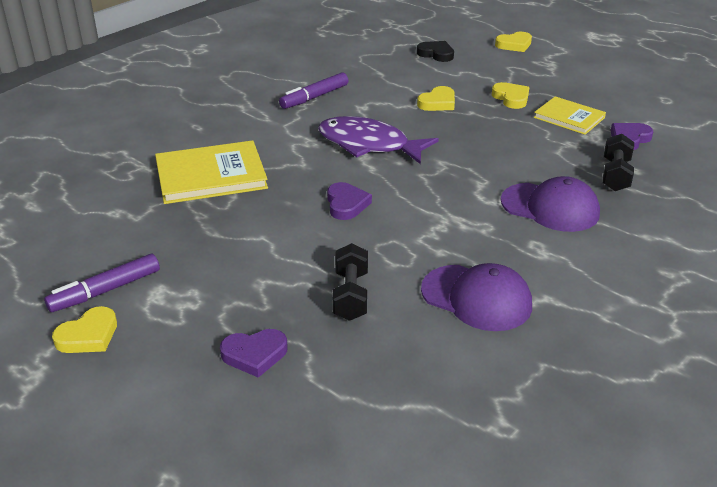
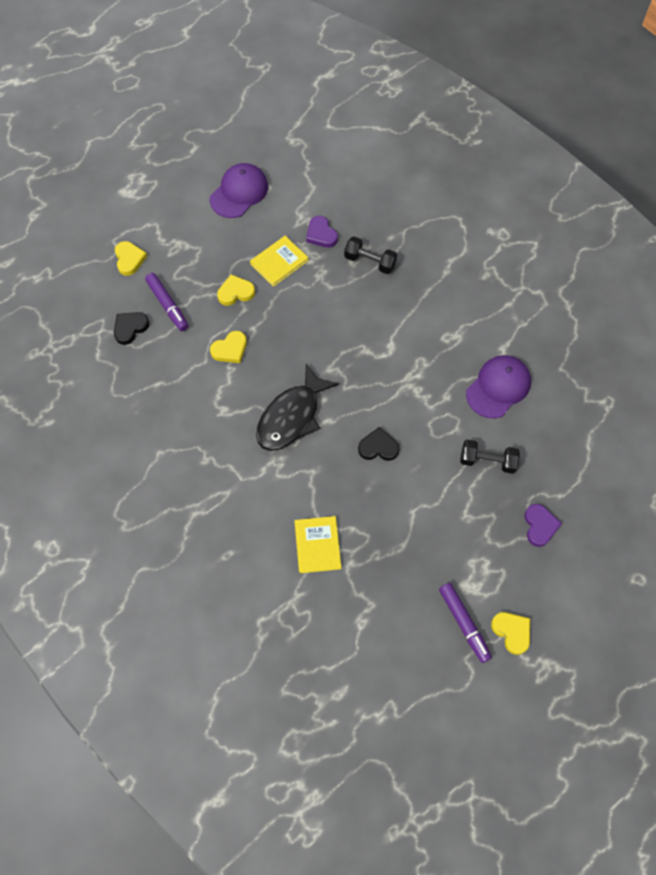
camera: 80 degrees left, 30 degrees up
yellow book [155,140,268,204] -> yellow book [294,516,341,573], size x0.63
purple marker [279,72,348,109] -> purple marker moved to [145,273,189,331]
purple fish [318,116,439,164] -> black fish [256,364,339,451]
purple heart [327,182,372,220] -> black heart [358,427,400,461]
yellow heart [417,86,455,111] -> yellow heart turned 90 degrees clockwise [210,331,247,363]
purple cap [501,176,600,232] -> purple cap moved to [209,163,268,218]

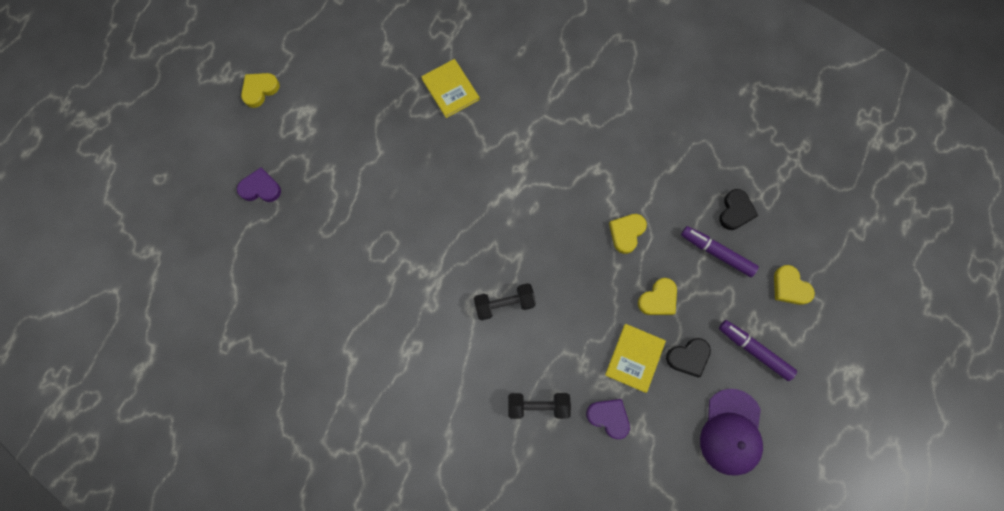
camera: 155 degrees right, 10 degrees up
black fish [256,364,339,451] -> none
black heart [358,427,400,461] -> black heart moved to [666,338,711,377]
purple marker [439,583,492,663] -> purple marker moved to [719,320,797,381]
black dumbbell [460,440,520,474] -> black dumbbell moved to [474,283,536,320]
purple cap [466,355,531,418] -> none
yellow heart [491,612,530,655] -> yellow heart turned 105 degrees clockwise [241,73,280,108]
purple heart [524,504,562,547] -> purple heart turned 120 degrees clockwise [237,167,281,202]

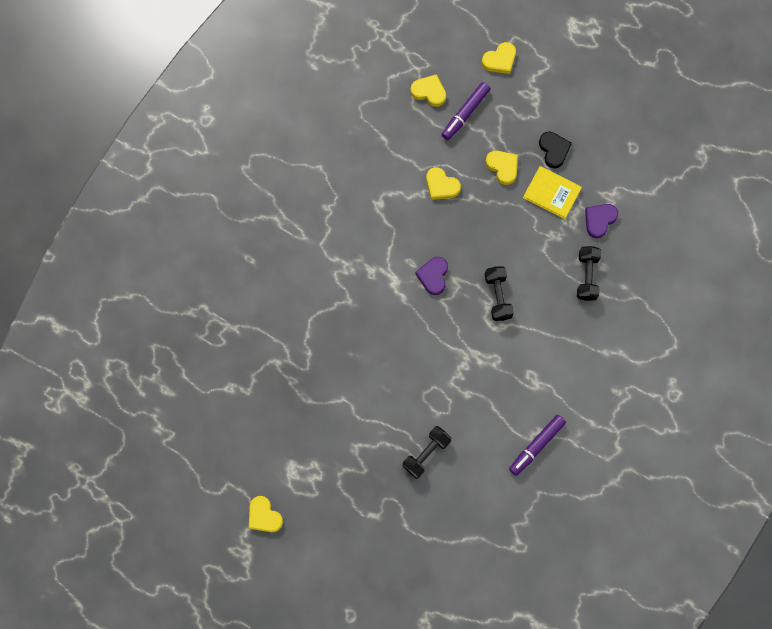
camera: 85 degrees left, 0 degrees up
purple heart [237,167,281,202] -> purple heart moved to [415,257,448,295]
yellow book [421,59,480,118] -> none
purple cap [700,389,763,476] -> none
black heart [719,189,758,230] -> yellow heart [410,74,446,107]
purple marker [719,320,797,381] -> purple marker moved to [509,415,566,476]
none -> black dumbbell [402,426,451,479]

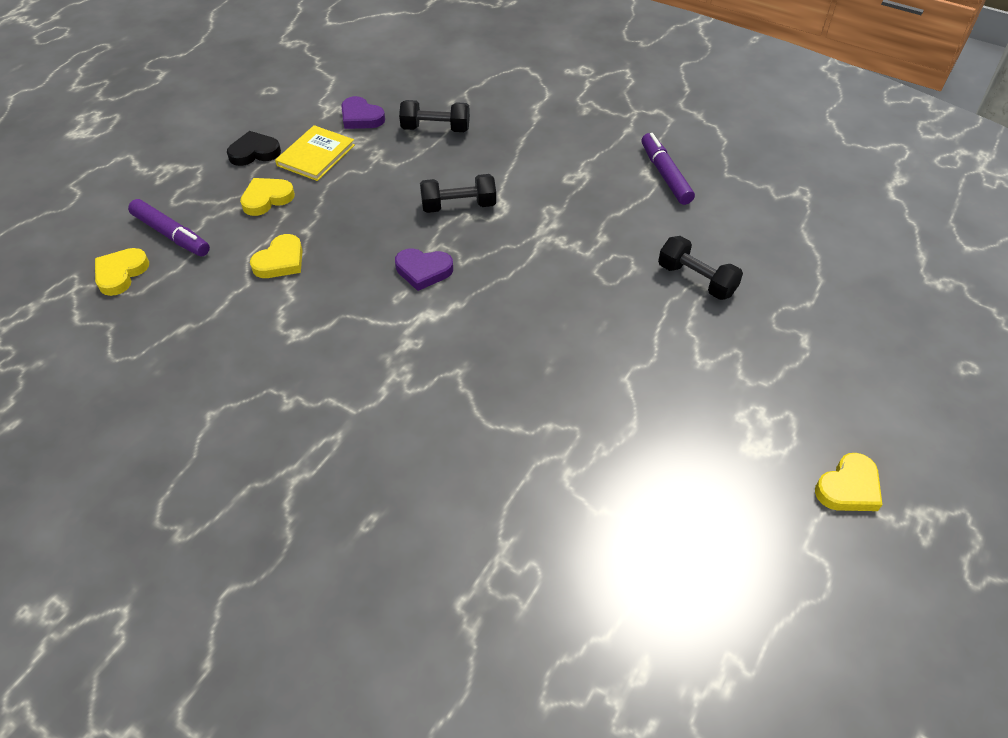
camera: 90 degrees left, 25 degrees down
yellow heart [482,42,516,74] -> none
purple marker [509,415,566,476] -> purple marker turned 150 degrees counterclockwise [641,133,695,205]

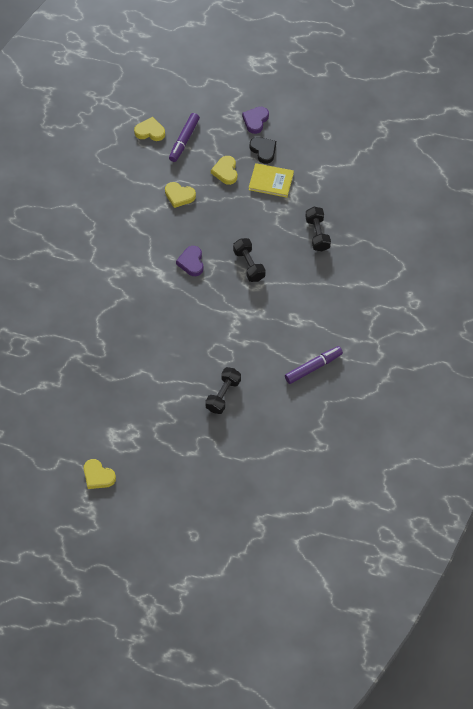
camera: 75 degrees right, 10 degrees up
yellow heart [240,178,295,216] -> yellow heart turned 135 degrees counterclockwise [211,156,237,185]
purple heart [341,96,385,129] -> purple heart moved to [242,107,269,134]

